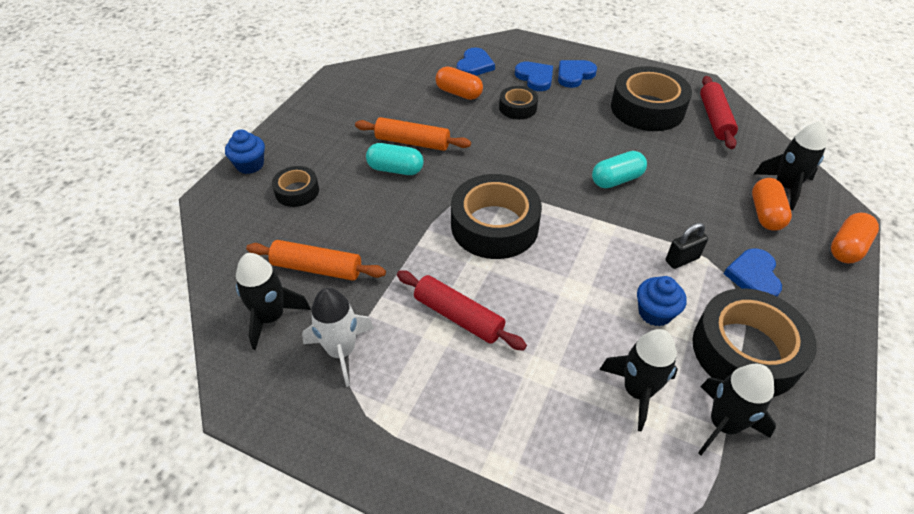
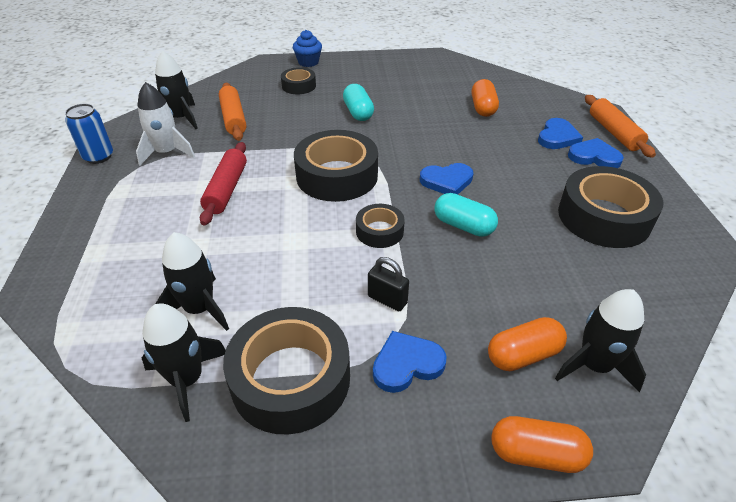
camera: 60 degrees right, 5 degrees down
orange rolling pin [355,117,471,151] -> orange rolling pin moved to [585,95,656,158]
blue heart [457,48,495,76] -> blue heart moved to [420,163,474,195]
black tape [499,86,538,119] -> black tape moved to [356,204,405,248]
blue cupcake [637,276,687,326] -> none
red rolling pin [700,76,738,149] -> none
none -> blue can [65,104,113,164]

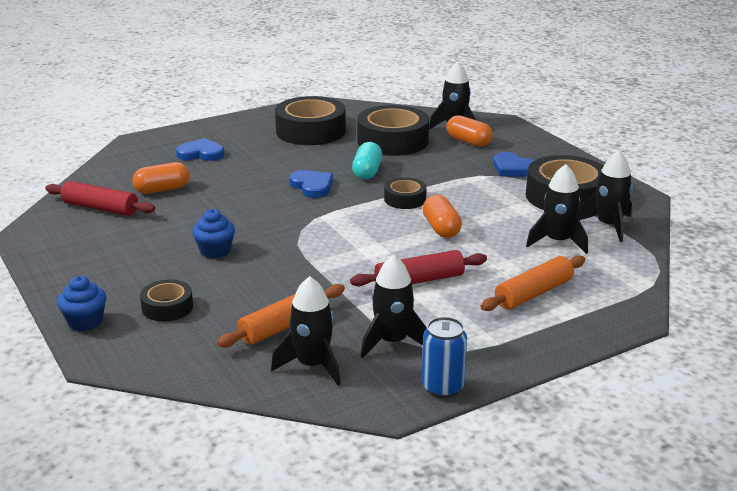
camera: 115 degrees left, 15 degrees down
white rocket [136,82,195,166] -> black rocket [361,255,427,358]
black tape [294,130,378,202] -> black tape moved to [357,105,429,156]
turquoise capsule [343,84,374,121] -> blue cupcake [192,209,235,259]
black padlock [368,257,409,311] -> none
orange capsule [492,416,593,473] -> orange capsule moved to [422,195,462,238]
blue heart [568,138,624,168] -> none
orange rolling pin [585,95,656,158] -> orange rolling pin moved to [480,255,585,311]
none -> red rolling pin [45,181,155,216]

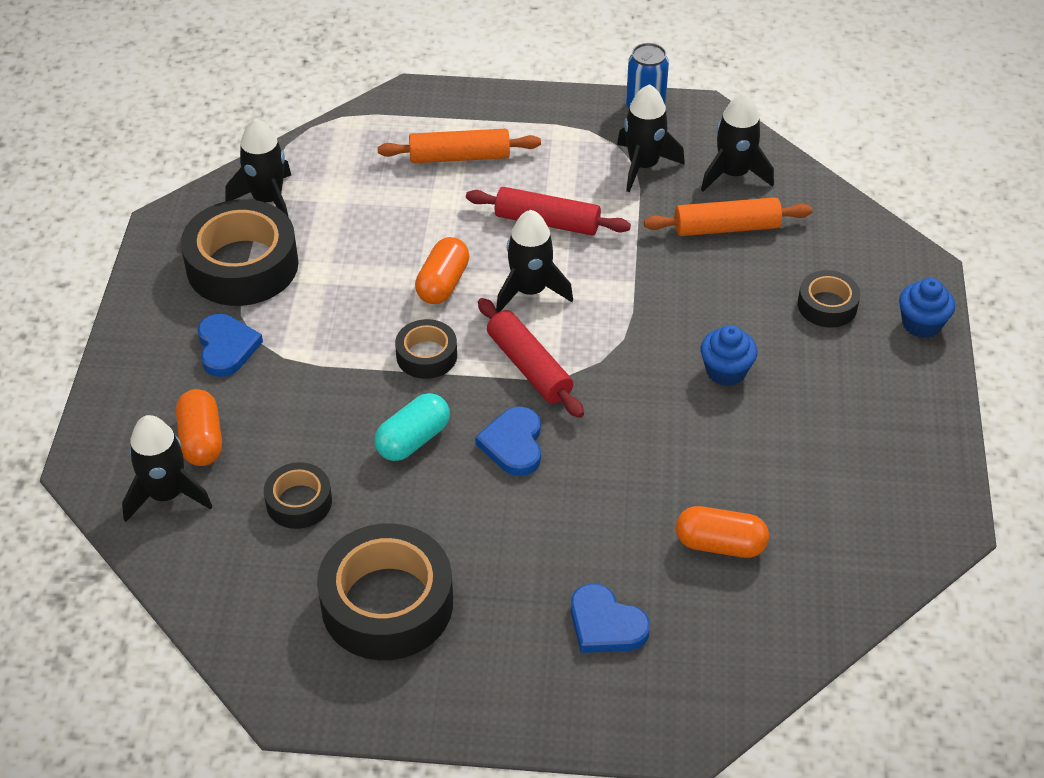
camera: 145 degrees left, 20 degrees up
red rolling pin [45,181,155,216] -> red rolling pin moved to [478,298,584,418]
black tape [357,105,429,156] -> black tape [264,462,332,529], size x0.52
black rocket [526,164,588,254] -> black rocket moved to [496,210,573,312]

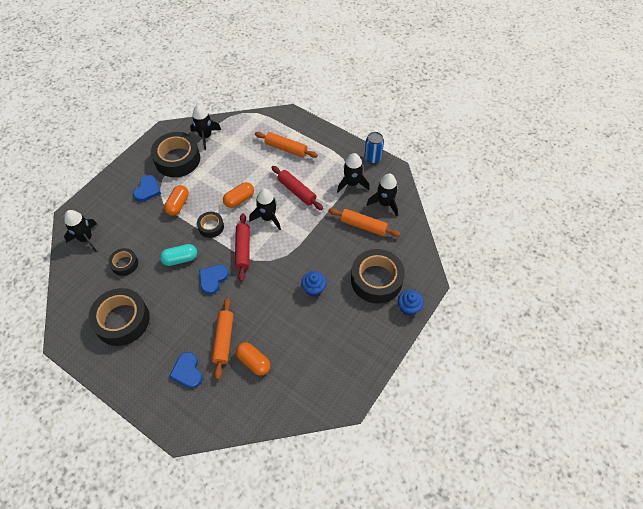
camera: 30 degrees right, 10 degrees up
orange capsule [176,389,222,466] -> orange capsule moved to [164,185,189,216]
black tape [798,270,860,328] -> black tape [351,249,405,304], size x1.91
none -> orange rolling pin [212,298,233,379]

